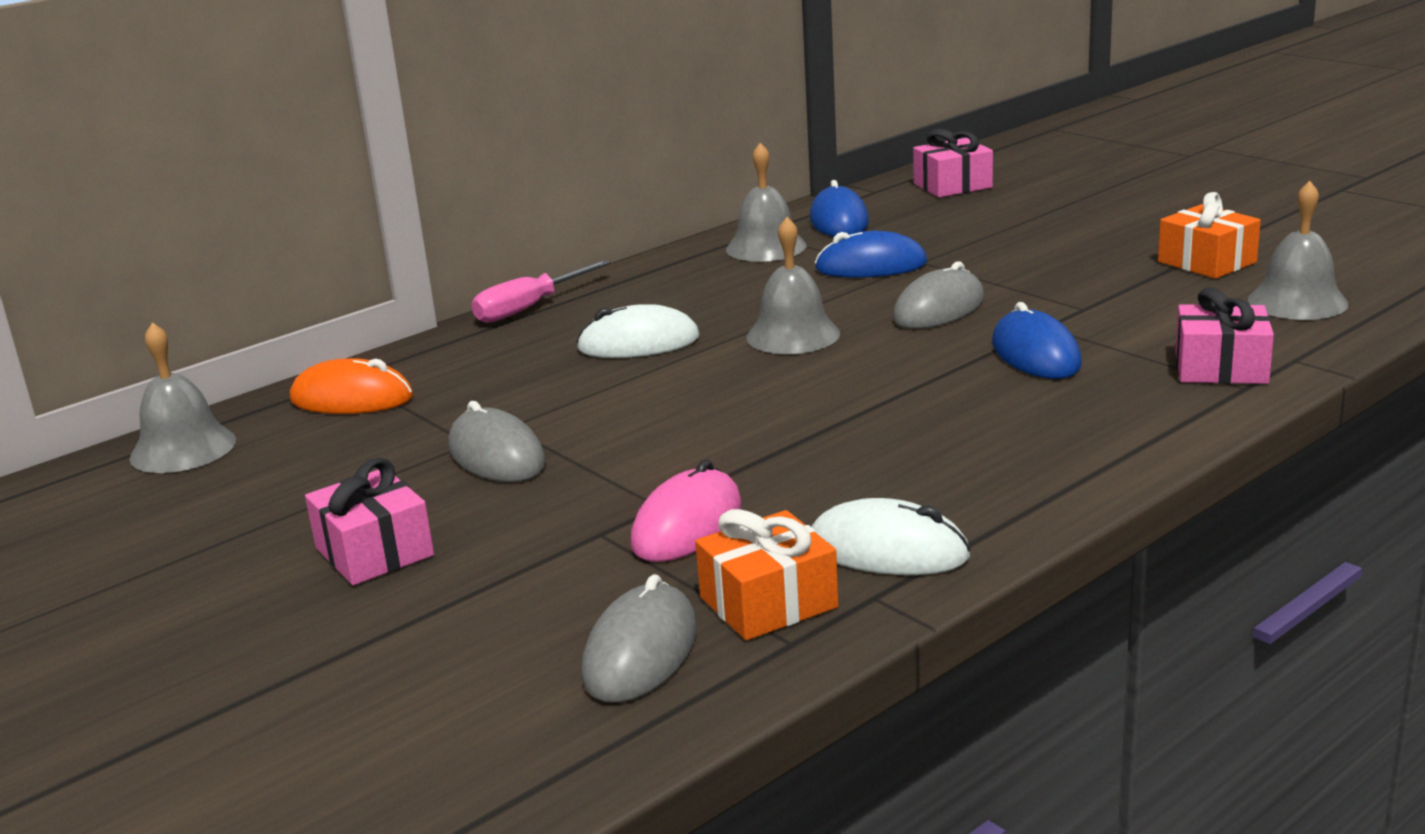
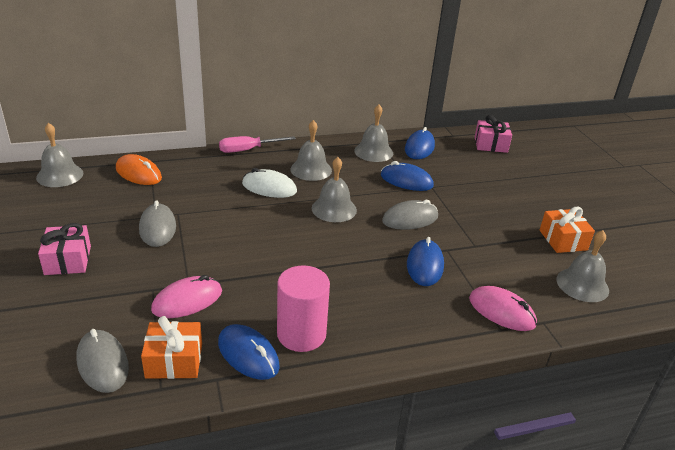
camera: 20 degrees right, 10 degrees up
grey mouse [582,574,697,703] -> grey mouse turned 75 degrees counterclockwise [77,329,129,393]
white mouse [811,498,971,575] -> blue mouse [218,324,280,380]
pink gift [1175,287,1274,384] -> pink mouse [469,286,537,331]
none -> pink cylinder [277,266,330,352]
none -> grey bell [290,120,332,181]

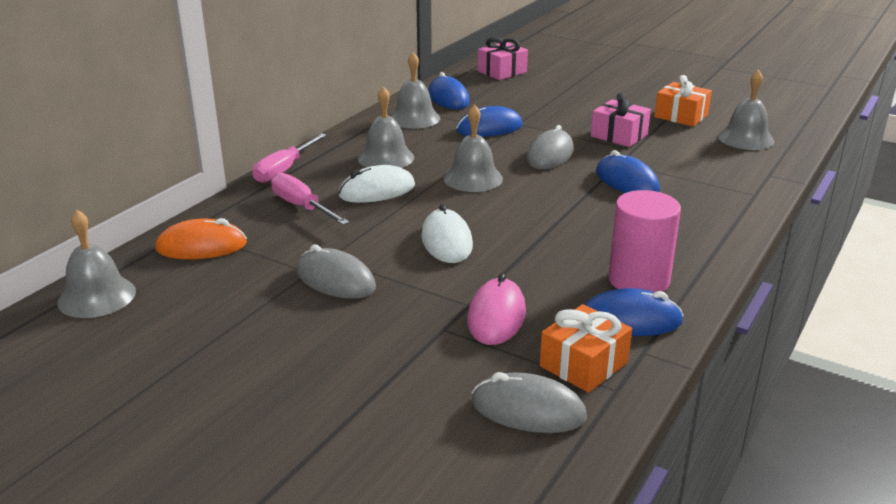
camera: 40 degrees left, 5 degrees down
pink gift [38,223,91,275] -> pink gift moved to [591,92,651,147]
pink mouse [469,286,537,331] -> none
none -> pink screwdriver [271,173,350,225]
none -> white mouse [421,204,473,263]

